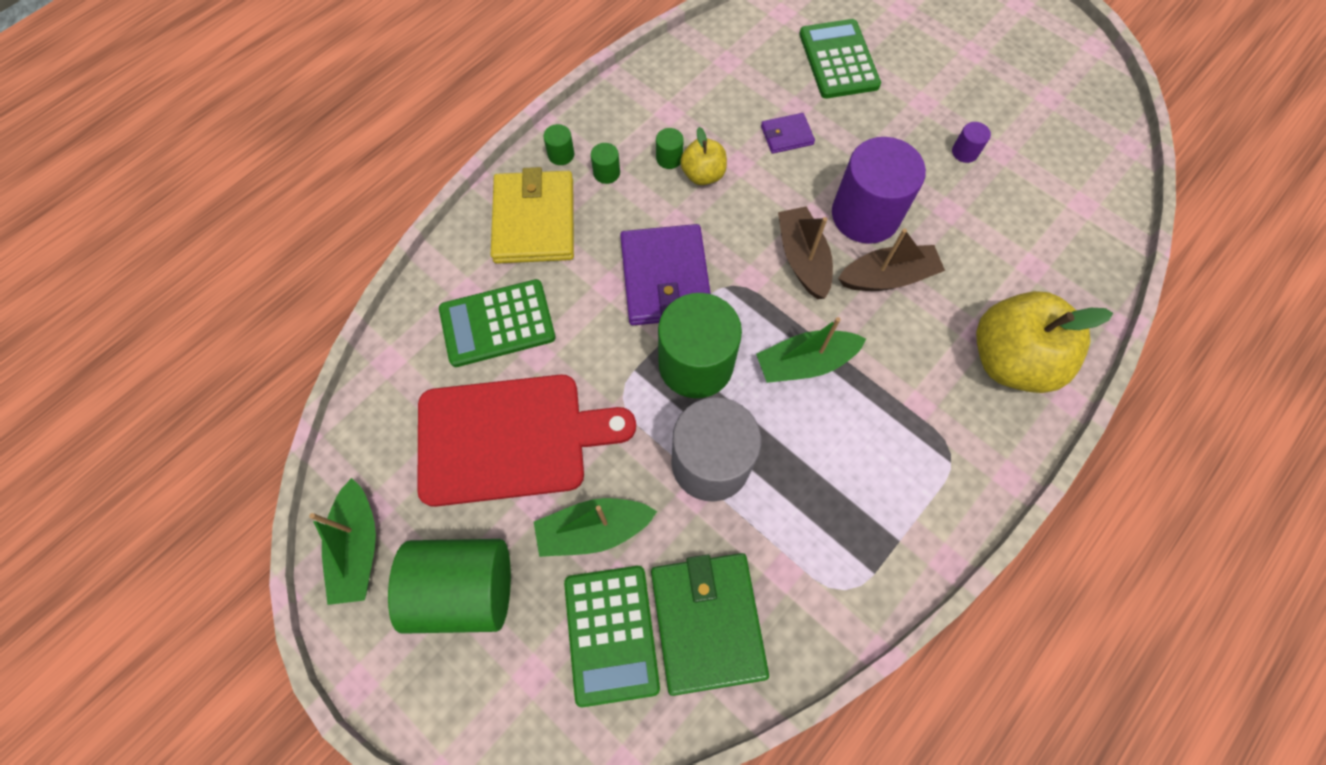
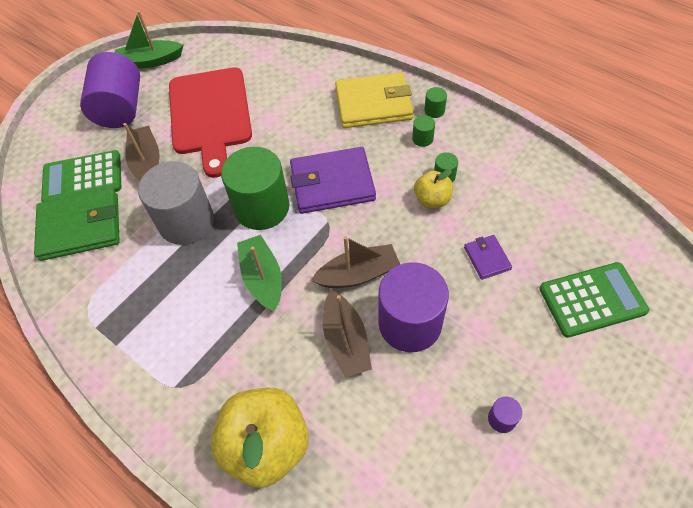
camera: 90 degrees right, 10 degrees down
green cylinder [388,539,511,634] -> purple cylinder [80,52,140,128]
green calculator [439,279,556,367] -> none
green boat [534,498,657,557] -> brown boat [123,123,159,181]

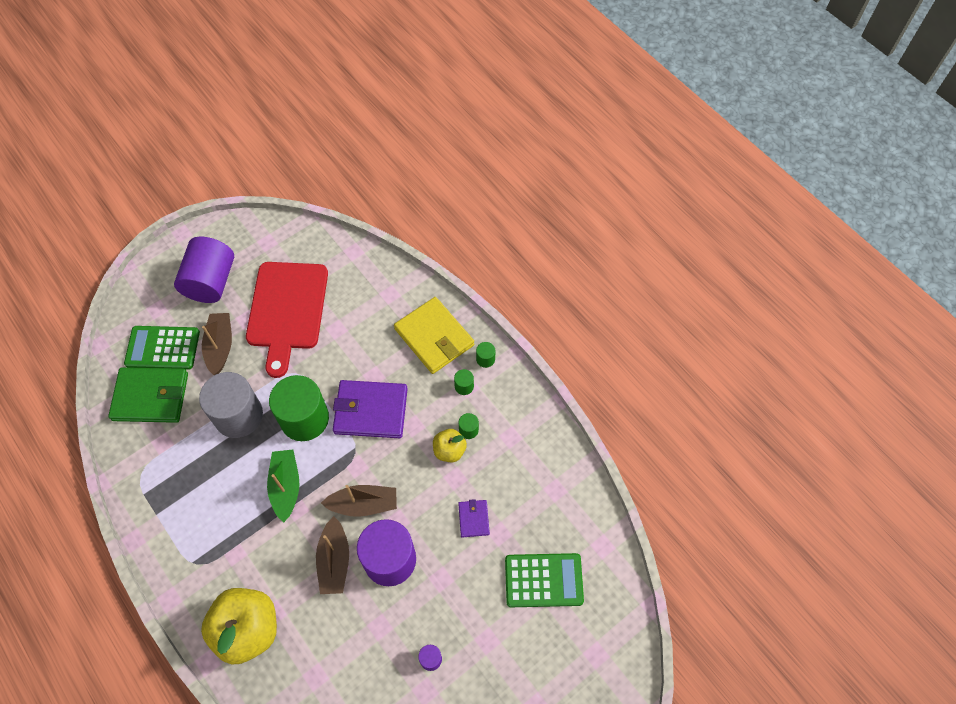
camera: 10 degrees right, 5 degrees up
green boat [115,11,184,69] -> none
yellow wallet [335,72,413,128] -> yellow wallet turned 45 degrees clockwise [394,297,474,374]

